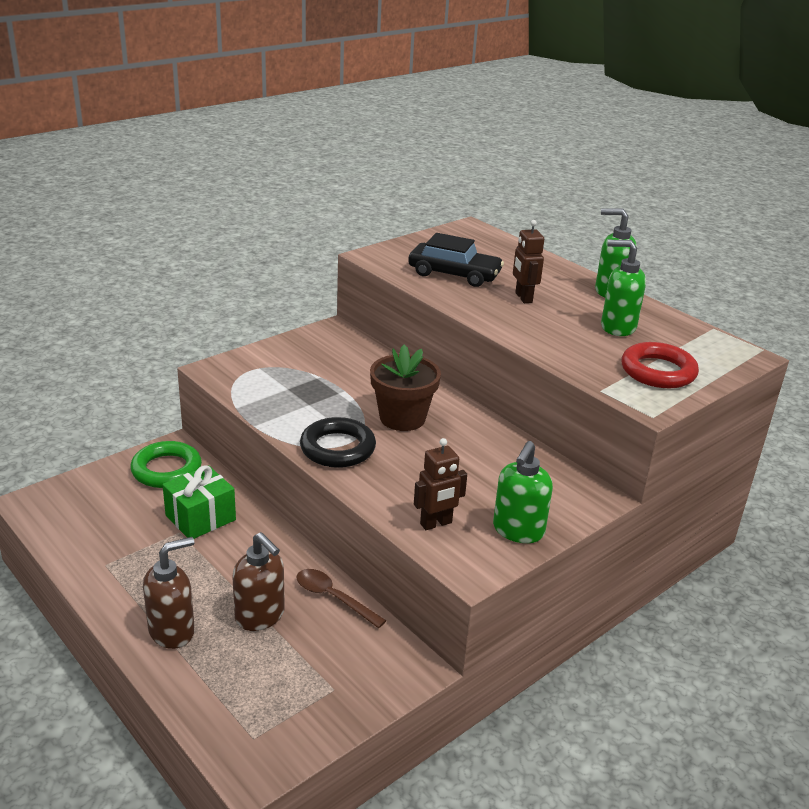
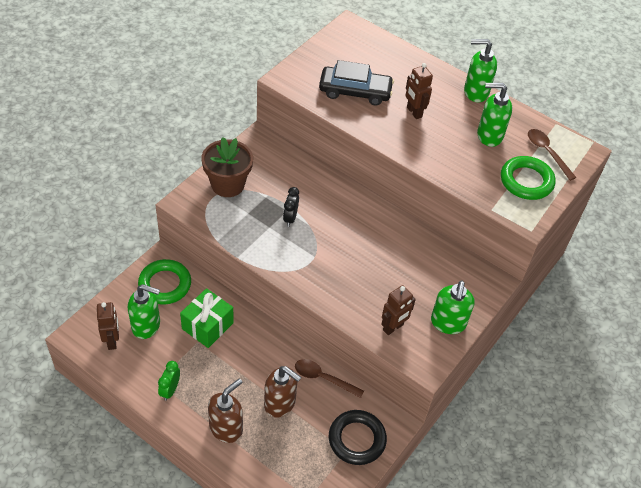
camera: 15 degrees left, 20 degrees up
black ring [300,417,376,468] -> black ring moved to [329,410,387,465]
brown flower pot [370,345,441,431] -> brown flower pot moved to [201,137,253,197]
red ring [621,342,699,388] -> green ring [501,156,555,200]
none -> brown robot [97,302,119,350]
none -> green soap dispenser [128,284,160,339]
none -> green clock [158,361,180,401]
none -> black clock [283,187,299,227]
none -> brown spoon [528,129,577,181]

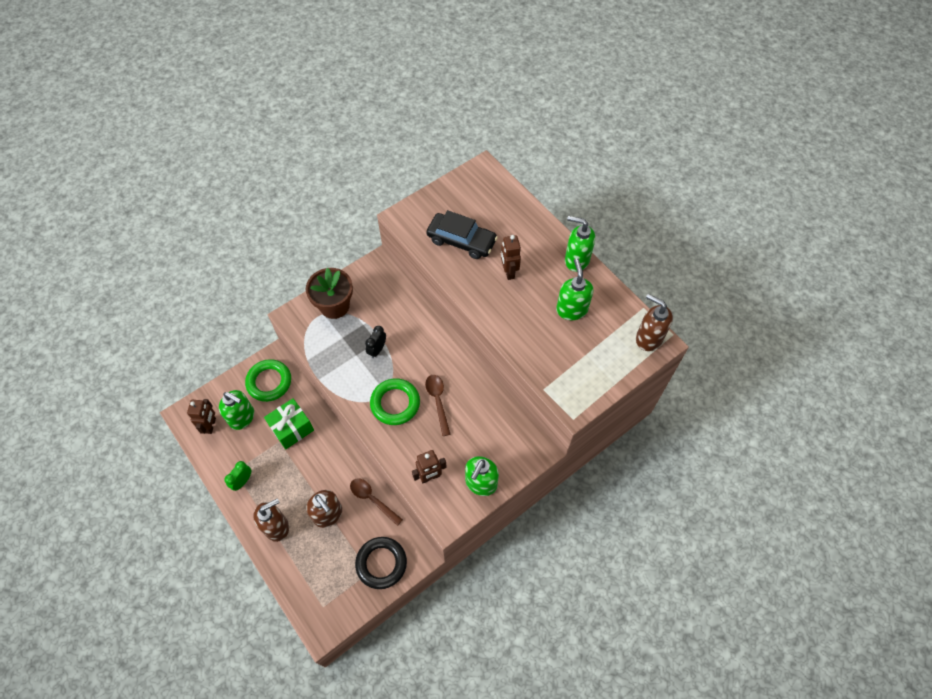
camera: 20 degrees right, 10 degrees up
green soap dispenser [477,83,512,147] -> green soap dispenser turned 60 degrees clockwise [556,258,593,320]
green ring [501,156,555,200] -> green ring moved to [370,378,420,425]
brown spoon [528,129,577,181] -> brown spoon moved to [425,375,451,436]
none -> brown soap dispenser [636,294,673,351]

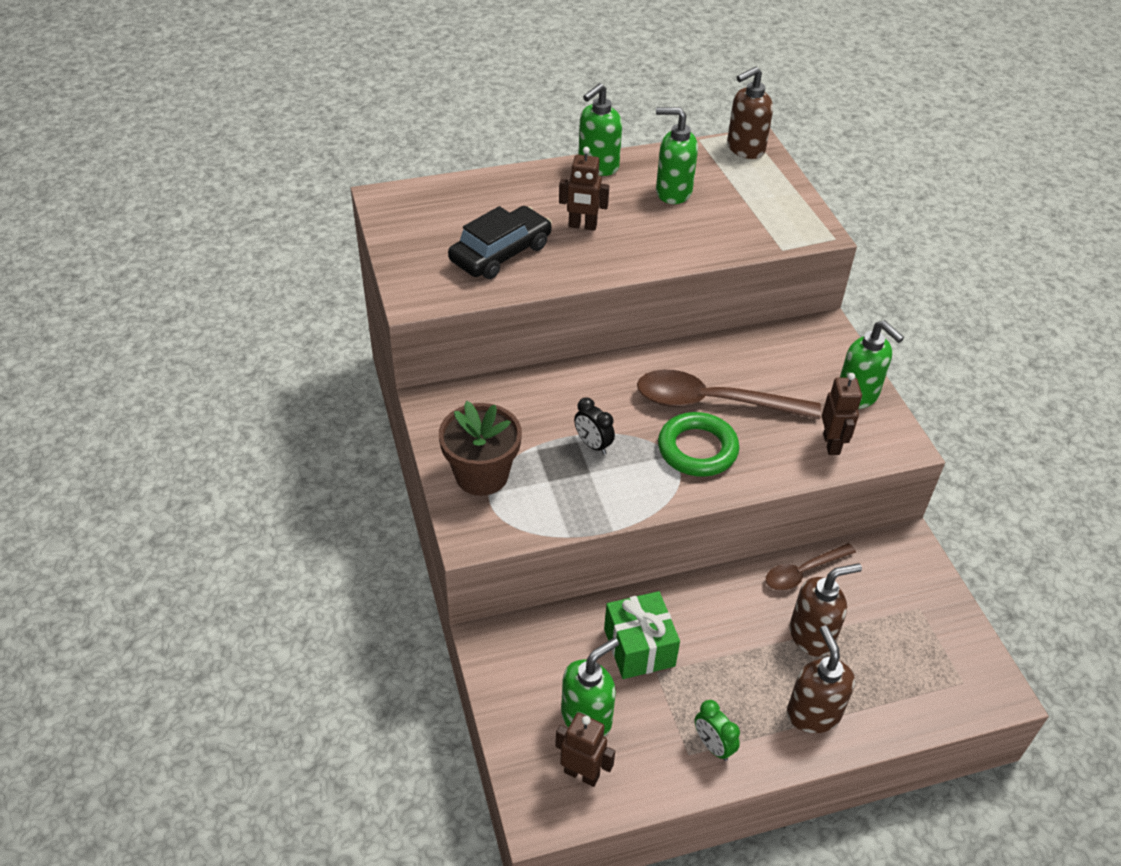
camera: 70 degrees left, 15 degrees down
green ring [245,359,291,402] -> none
black ring [355,537,407,589] -> none
brown spoon [425,375,451,436] -> brown spoon [637,370,821,419], size x1.77

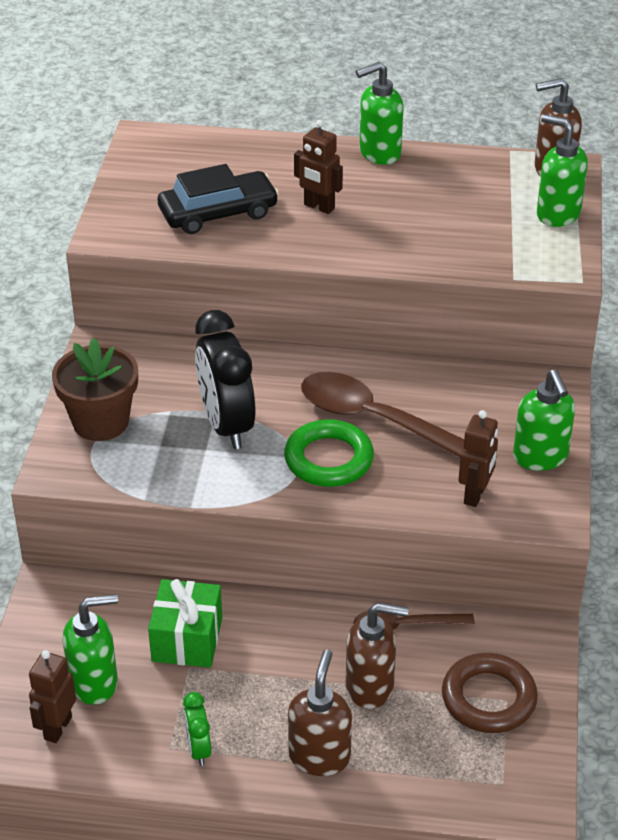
camera: 25 degrees right, 5 degrees down
brown robot [555,713,615,787] -> brown robot turned 120 degrees counterclockwise [29,650,76,743]
black clock [574,397,615,455] -> black clock [195,310,255,449], size x2.06
green soap dispenser [656,107,698,204] -> green soap dispenser moved to [537,114,588,227]
none -> brown ring [442,653,538,733]

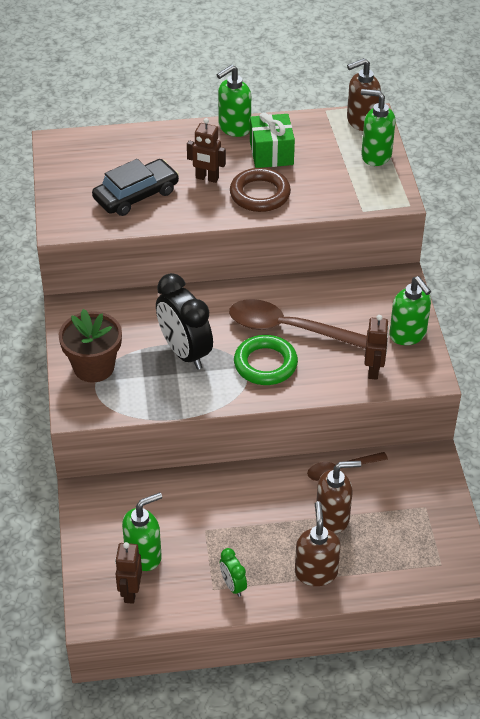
camera: 15 degrees left, 5 degrees up
green gift [148,579,222,668] -> green gift moved to [250,112,295,168]
brown ring [442,653,538,733] -> brown ring moved to [230,168,291,212]

